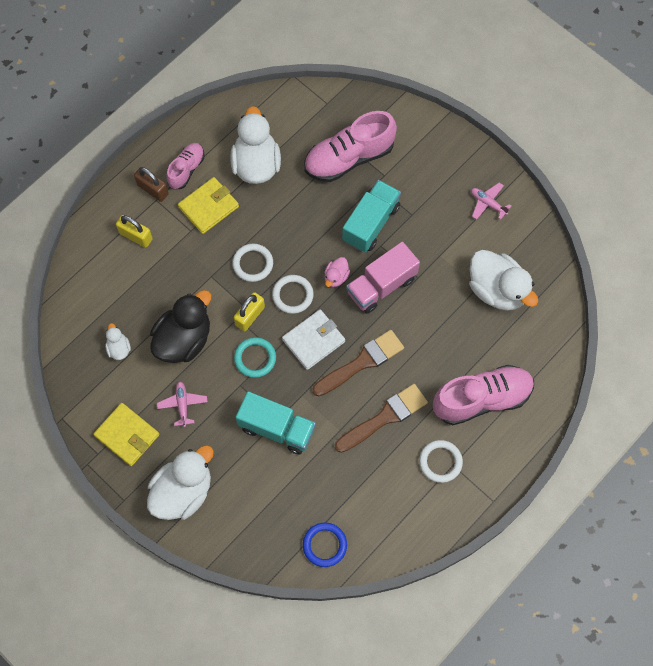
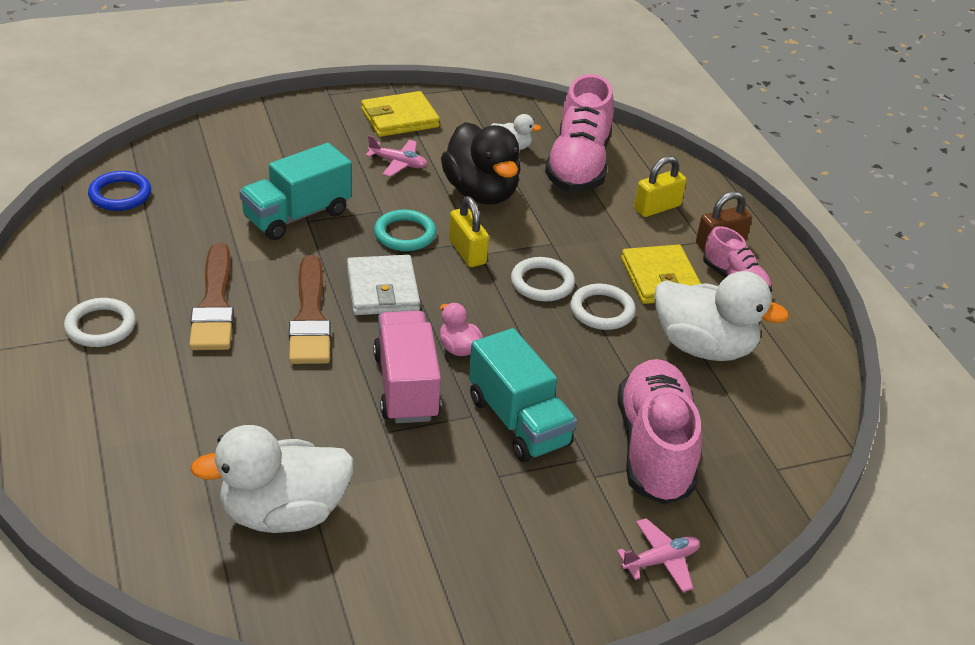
camera: 115 degrees right, 30 degrees down
white duck [147,445,214,520] -> none
white ring [272,275,314,314] -> white ring moved to [570,284,636,330]
pink shoe [433,365,534,425] -> pink shoe moved to [545,74,614,192]
pink plane [471,182,511,220] -> pink plane moved to [617,518,700,592]

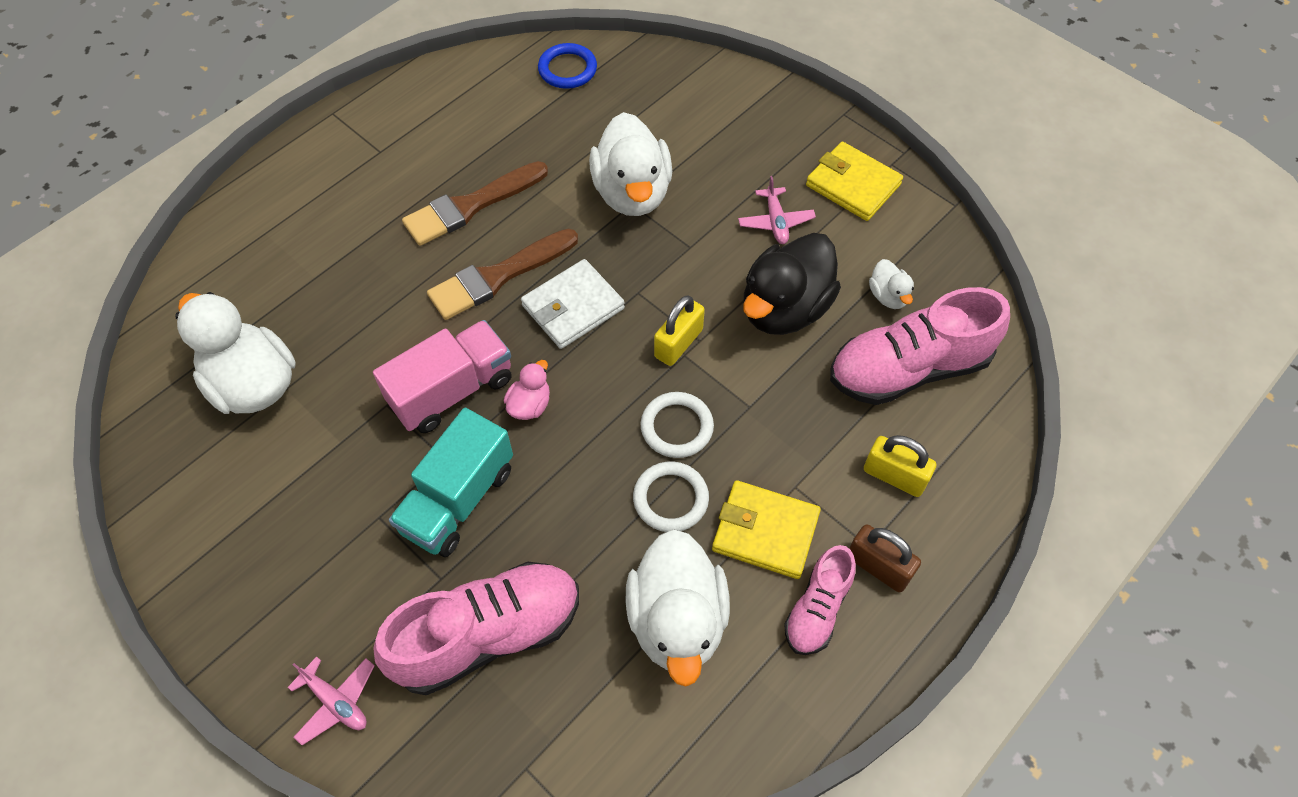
camera: 65 degrees right, 20 degrees up
white ring [64,298,136,347] -> none
turquoise truck [239,143,352,240] -> white duck [589,112,672,216]
turquoise ring [374,210,436,251] -> none
yellow wallet [621,245,701,304] -> yellow wallet turned 60 degrees clockwise [712,480,821,579]

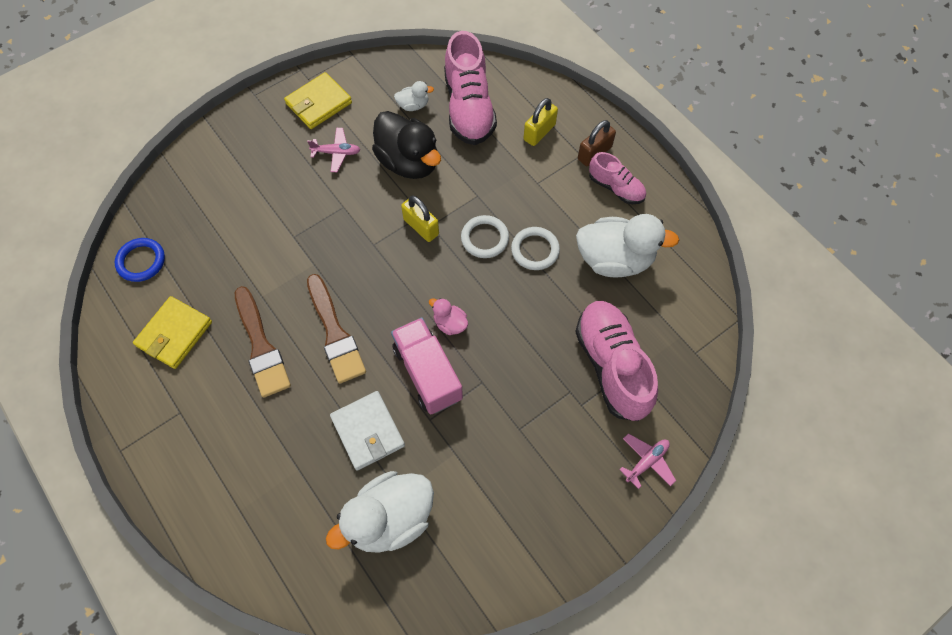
camera: 80 degrees left, 5 degrees up
turquoise truck [389,408,513,557] -> none
white wallet [521,259,625,349] -> white wallet moved to [330,391,405,471]
white duck [589,112,672,216] -> none
yellow wallet [712,480,821,579] -> yellow wallet moved to [133,296,212,369]

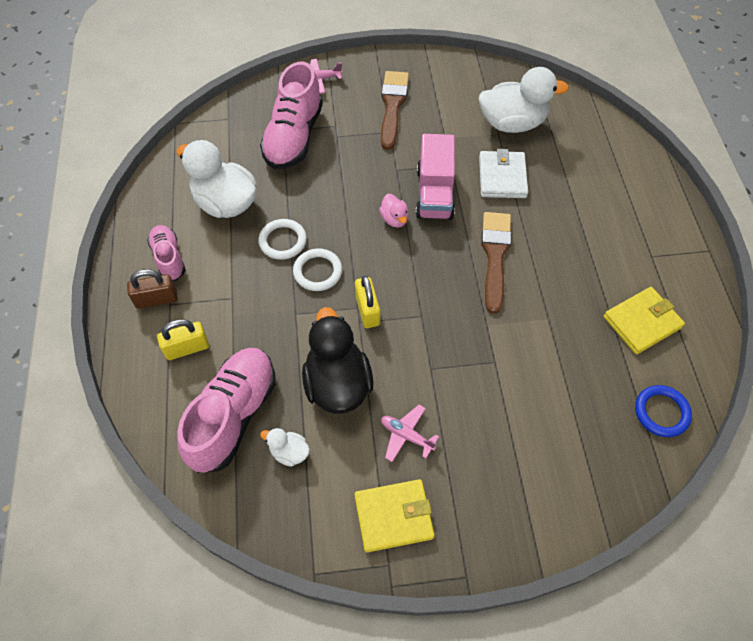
camera: 150 degrees left, 5 degrees down
brown brush [235,286,291,398] -> brown brush moved to [381,71,409,150]

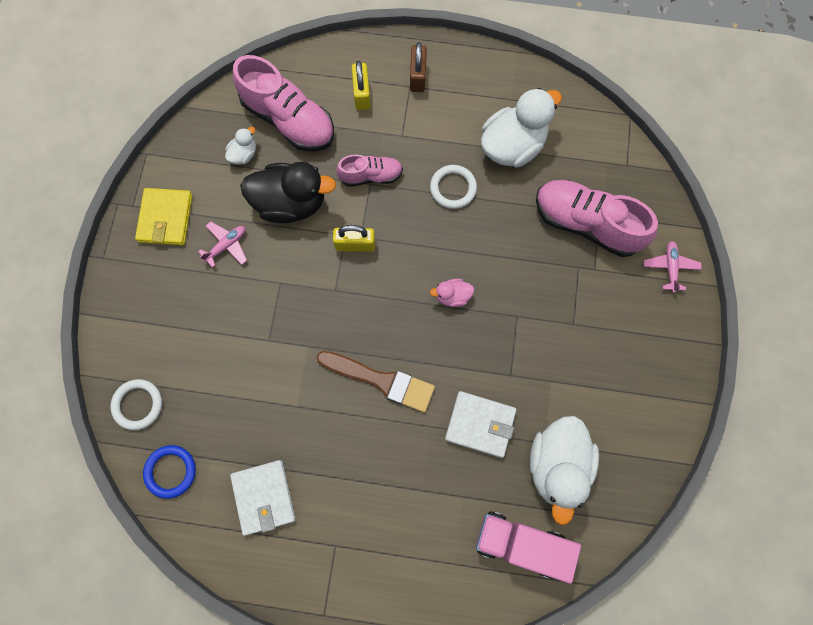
camera: 105 degrees right, 15 degrees up
pink shoe [147,225,185,281] -> pink shoe moved to [336,155,403,187]
white ring [293,248,342,291] -> white ring moved to [111,379,162,430]
brown brush [381,71,409,150] -> none
pink truck [415,134,455,220] -> pink truck moved to [476,511,581,584]
yellow wallet [604,287,685,354] -> white wallet [230,460,296,536]

